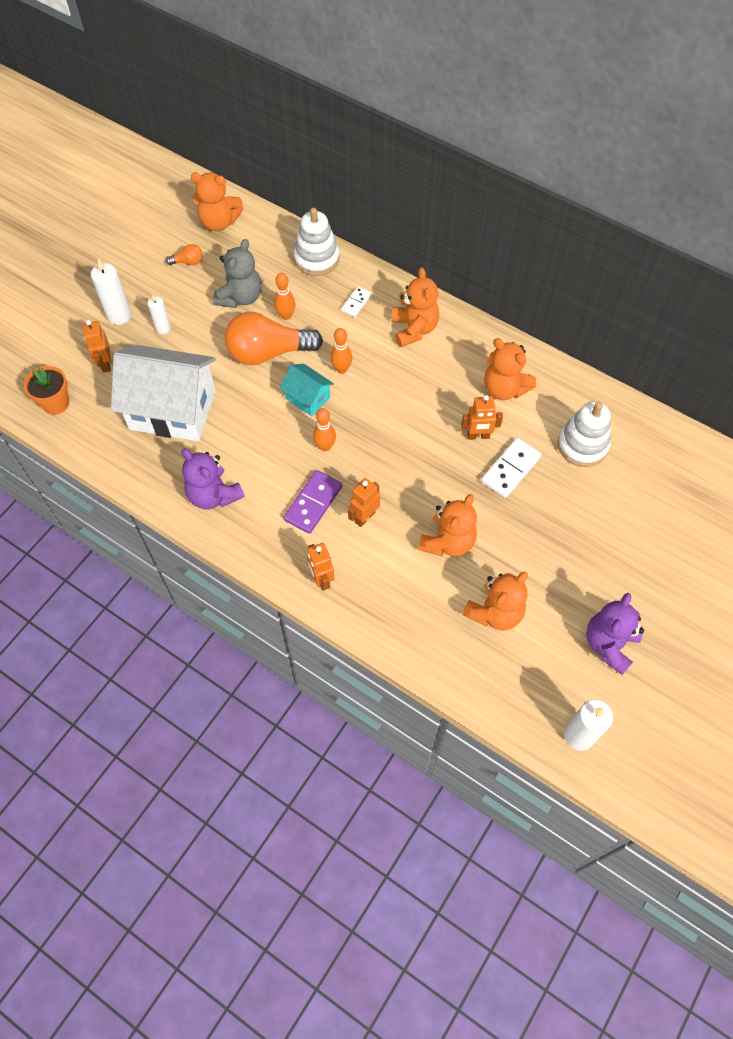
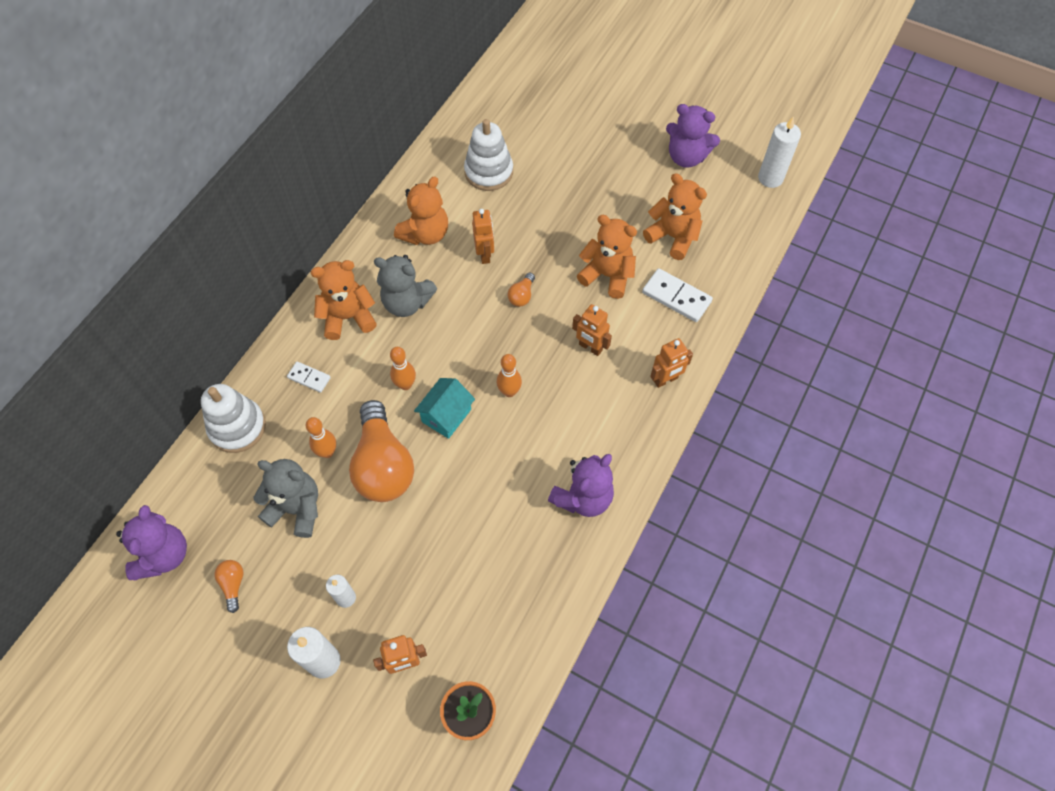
camera: 95 degrees left, 0 degrees up
white house [111,345,216,441] -> none
orange teddy bear [191,172,244,231] -> purple teddy bear [116,505,187,581]
purple domino [283,470,342,534] -> none
white domino [481,438,541,498] -> white domino moved to [642,268,713,322]
none -> grey teddy bear [374,255,437,317]
none -> orange light bulb [508,273,535,307]

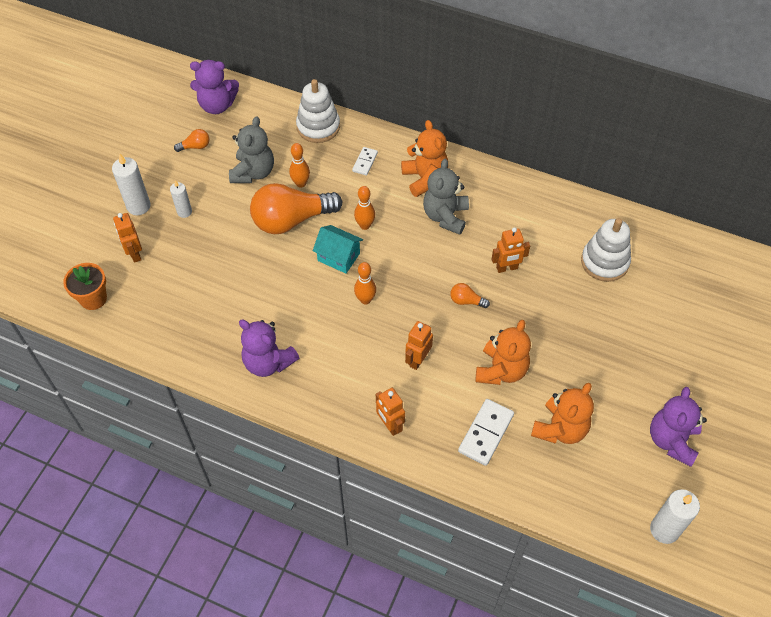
camera: 85 degrees right, 5 degrees down
orange teddy bear [394,176,448,245] -> none

